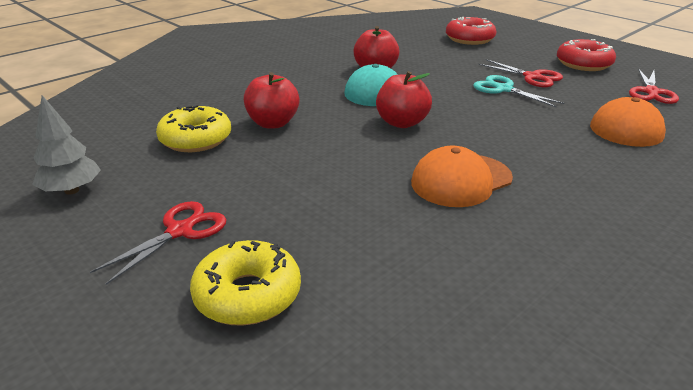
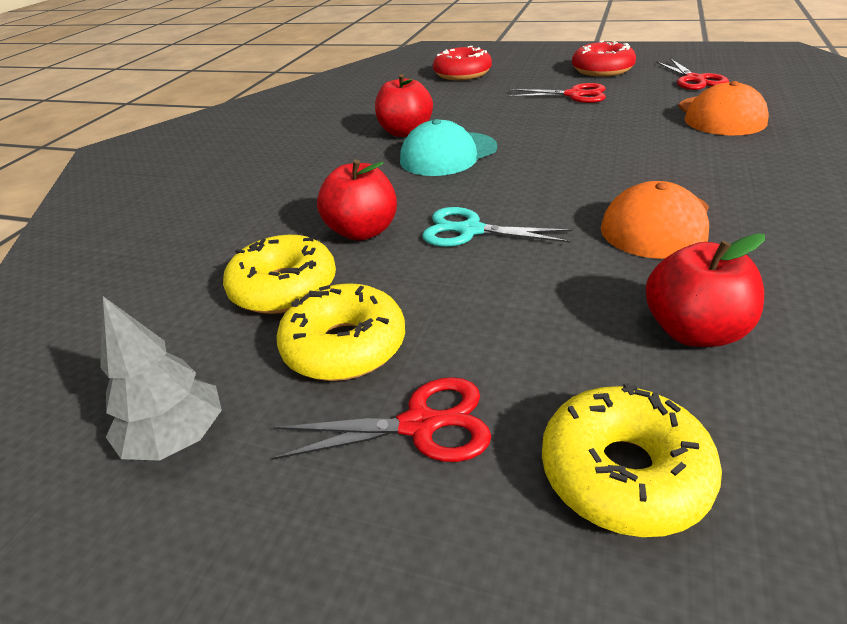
camera: 25 degrees left, 5 degrees up
red scissors [90,201,226,285] -> red scissors turned 75 degrees clockwise [271,377,491,462]
red apple [376,71,432,128] -> red apple moved to [646,233,765,347]
turquoise scissors [473,75,564,108] -> turquoise scissors moved to [422,207,572,247]
none -> yellow donut [276,283,405,381]

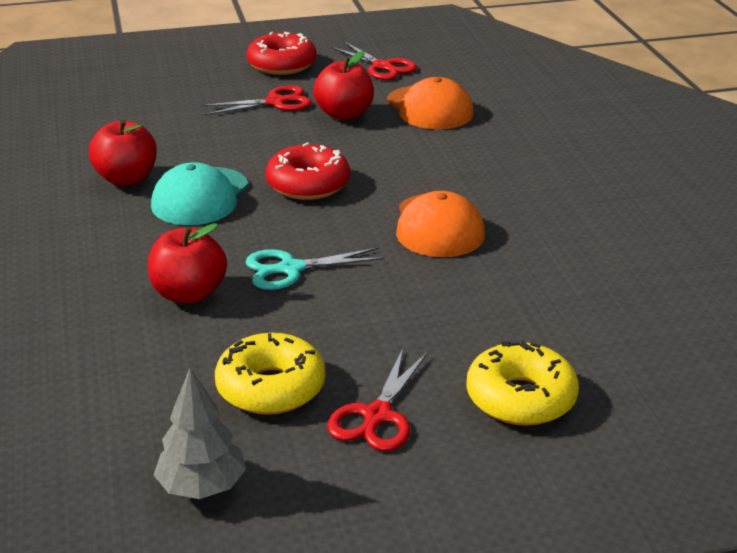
camera: 35 degrees left, 5 degrees down
yellow donut [223,235,336,314] -> none
red scissors [271,377,491,462] -> red scissors turned 150 degrees clockwise [327,349,428,451]
red donut [433,46,492,80] -> red donut moved to [265,142,350,200]
red apple [646,233,765,347] -> red apple moved to [313,51,374,120]

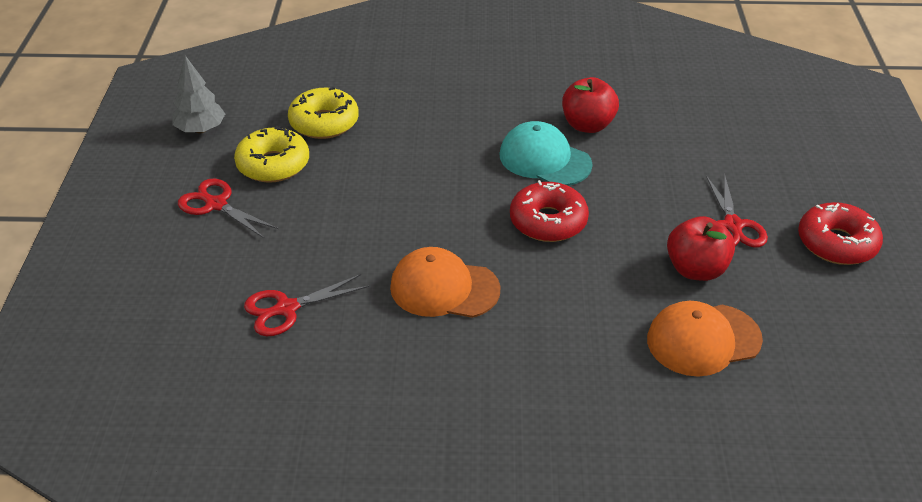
camera: 105 degrees right, 10 degrees up
red apple [148,223,227,304] -> none
turquoise scissors [245,248,385,290] -> none
red scissors [331,42,417,80] -> red scissors moved to [244,274,369,336]
yellow donut [466,341,579,426] -> yellow donut moved to [288,87,359,139]

